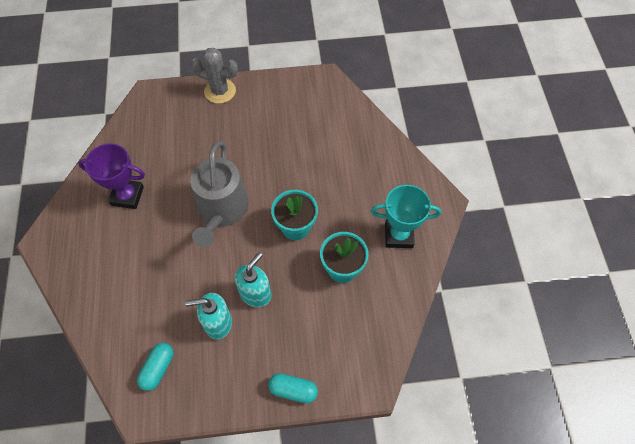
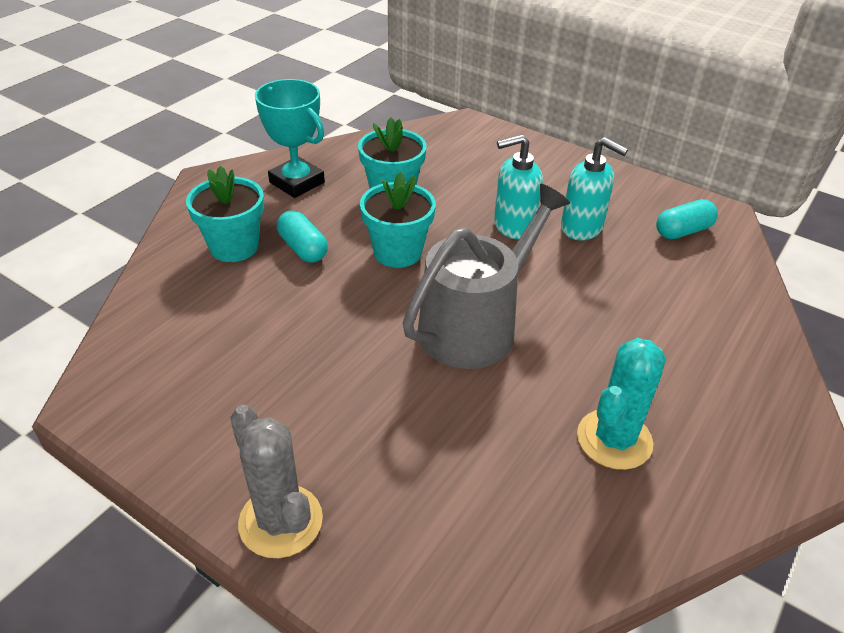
camera: 140 degrees left, 20 degrees down
purple trophy [78,143,145,209] -> turquoise cactus [577,338,666,470]
turquoise capsule [268,373,318,403] -> turquoise capsule moved to [277,210,328,263]
none -> turquoise flower pot [186,166,264,262]

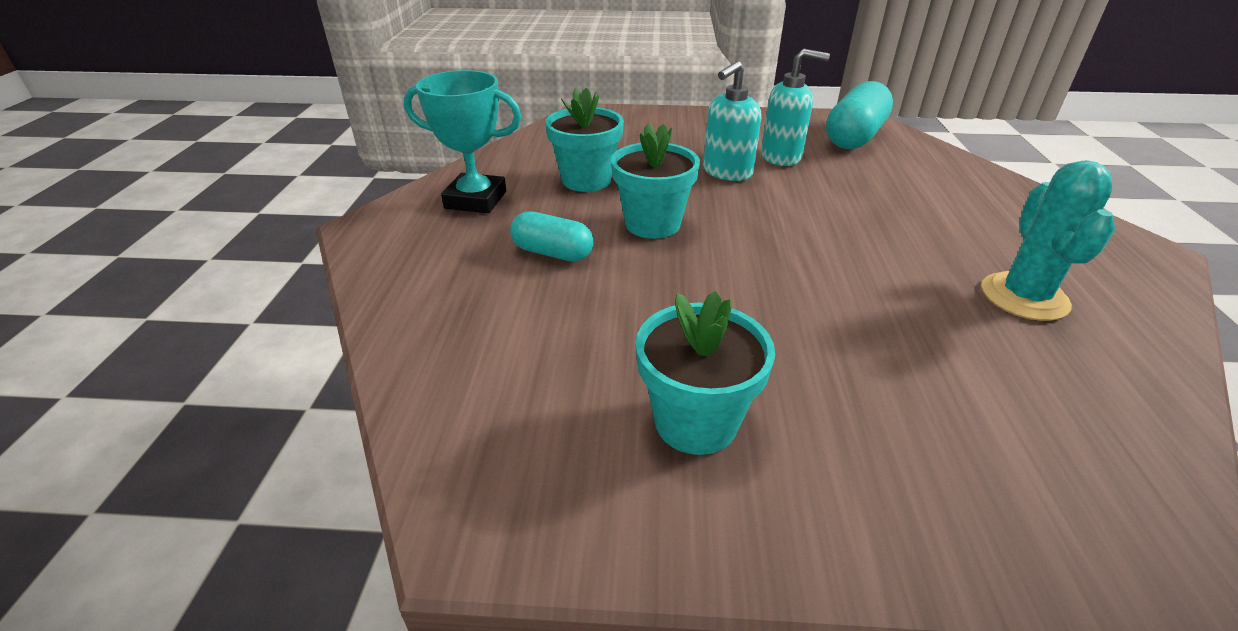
camera: 30 degrees left, 5 degrees down
turquoise flower pot [186,166,264,262] -> turquoise flower pot moved to [636,291,775,455]
grey cactus [230,405,323,558] -> none
grey watering can [403,184,570,369] -> none
turquoise capsule [656,199,718,239] -> turquoise capsule [826,81,893,149], size x1.63

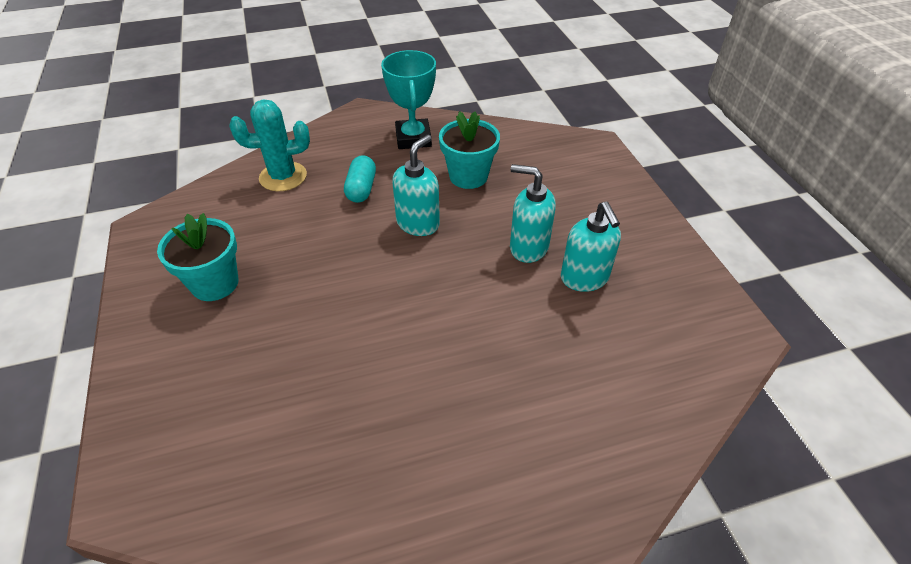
camera: 70 degrees right, 10 degrees up
turquoise flower pot [611,123,700,239] -> turquoise soap dispenser [392,135,440,236]
turquoise capsule [826,81,893,149] -> none
turquoise cactus [982,160,1115,321] -> turquoise cactus moved to [229,99,310,191]

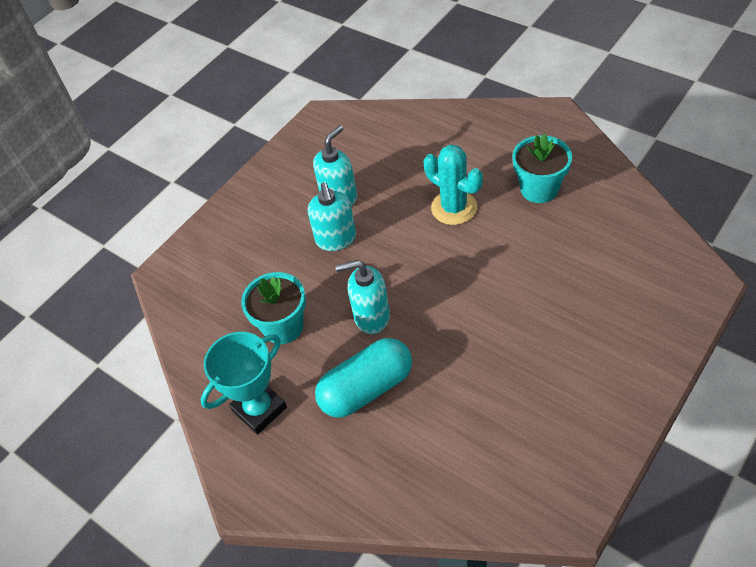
camera: 120 degrees left, 5 degrees up
turquoise flower pot [157,213,238,301] -> turquoise flower pot moved to [512,134,572,203]
turquoise cactus [229,99,310,191] -> turquoise cactus moved to [424,144,483,225]
turquoise capsule [344,155,376,203] -> turquoise capsule [315,338,412,418], size x1.63

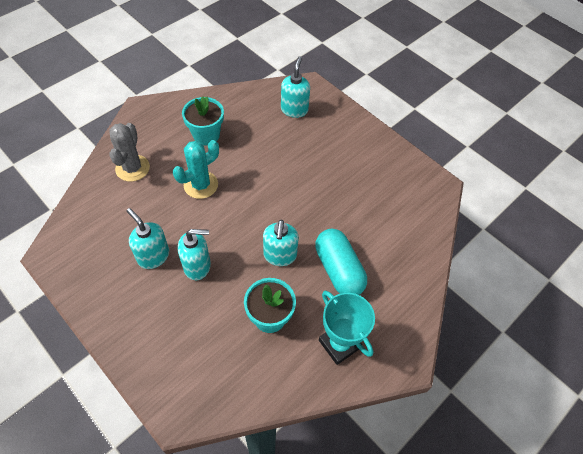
camera: 90 degrees left, 5 degrees up
none -> grey cactus [109,123,150,182]
none -> turquoise soap dispenser [281,56,310,118]

